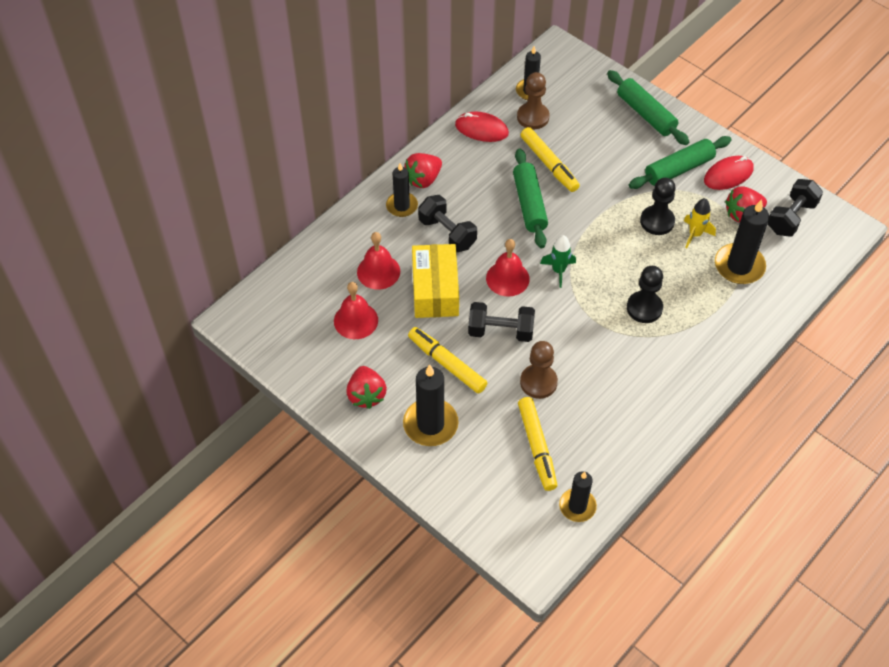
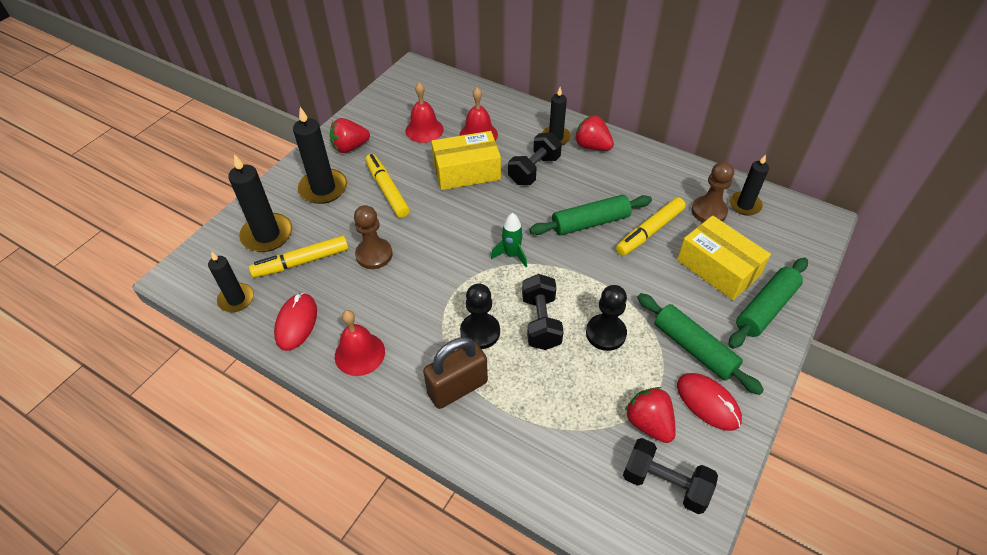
camera: 80 degrees right, 5 degrees down
yellow marker [408,327,487,393] -> yellow marker turned 60 degrees counterclockwise [365,154,410,218]
red mouse [455,111,509,142] -> red mouse moved to [274,292,317,351]
black dumbbell [468,302,535,342] -> black dumbbell moved to [522,274,564,350]
red bell [486,239,530,297] -> red bell moved to [335,310,385,376]
yellow rocket [684,198,716,248] -> none
black candle [715,199,769,284] -> black candle moved to [228,154,292,252]
none -> brown padlock [423,337,488,409]
none -> yellow box [677,216,771,300]

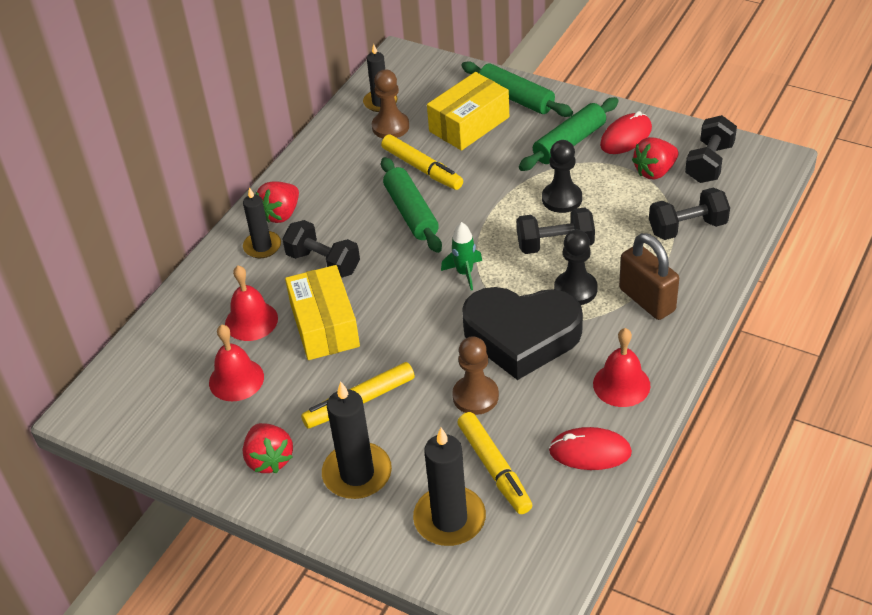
camera: 90 degrees left, 5 degrees down
black candle [208,251,254,312] -> none
none -> black heart [462,287,583,380]
none -> black dumbbell [649,188,730,240]

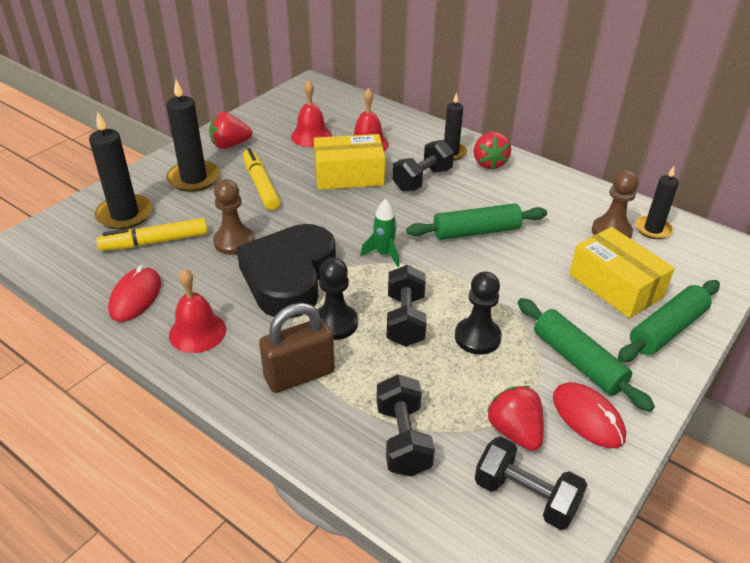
camera: 95 degrees right, 5 degrees down
red strawberry [256,181,299,223] -> red strawberry turned 135 degrees counterclockwise [474,132,511,170]
yellow marker [381,135,463,190] -> none

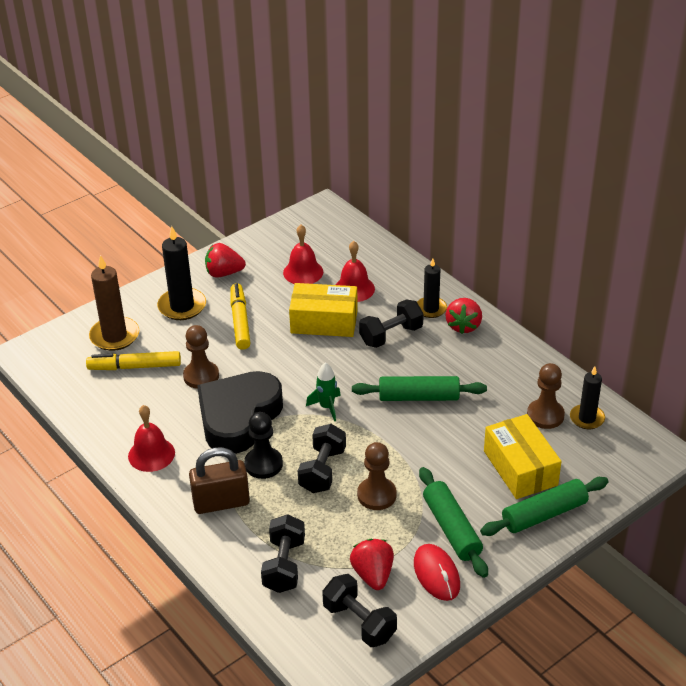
camera: 15 degrees right, 0 degrees up
black candle [89,111,152,230] -> brown candle [89,255,139,351]
red mouse [108,265,161,322] -> none
black pawn [455,271,502,355] -> brown pawn [357,442,397,510]

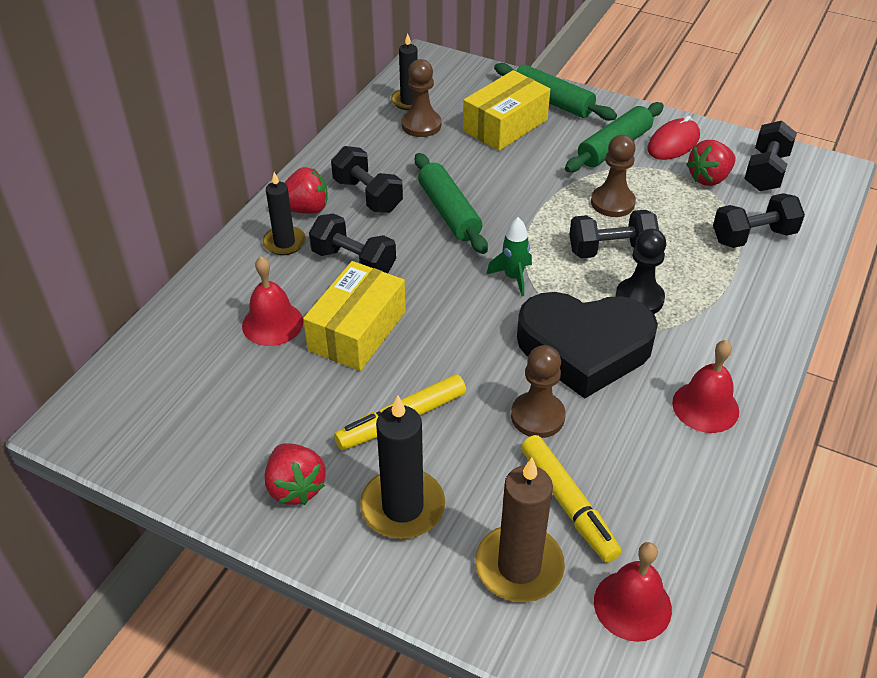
camera: 115 degrees left, 5 degrees up
brown padlock [189,447,250,514] -> none
red bell [283,225,323,284] -> red bell moved to [594,542,672,642]
yellow box [289,283,358,337] -> yellow box turned 45 degrees clockwise [303,261,406,371]
none -> black dumbbell [331,146,403,213]

